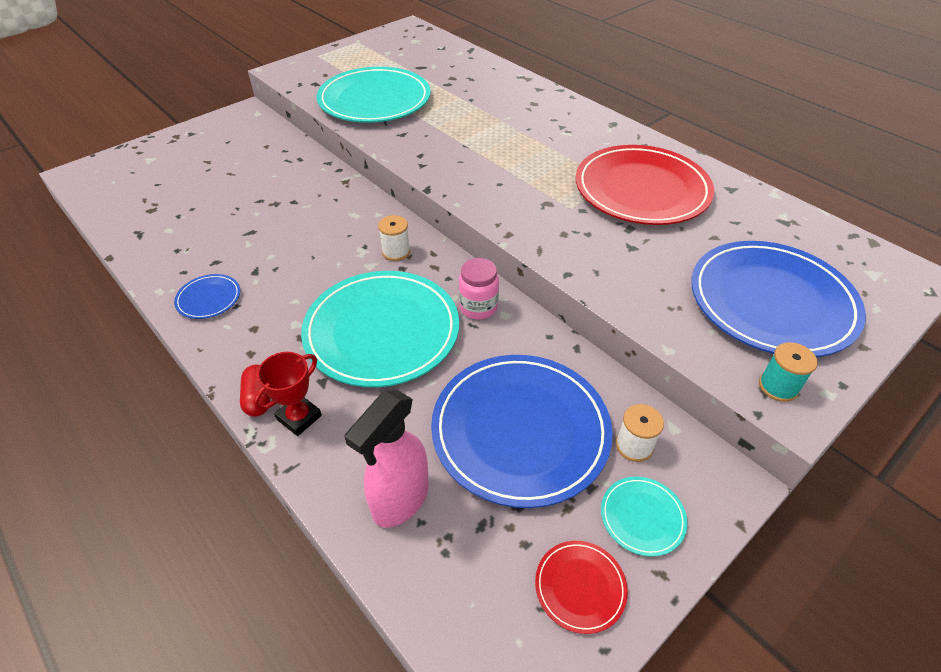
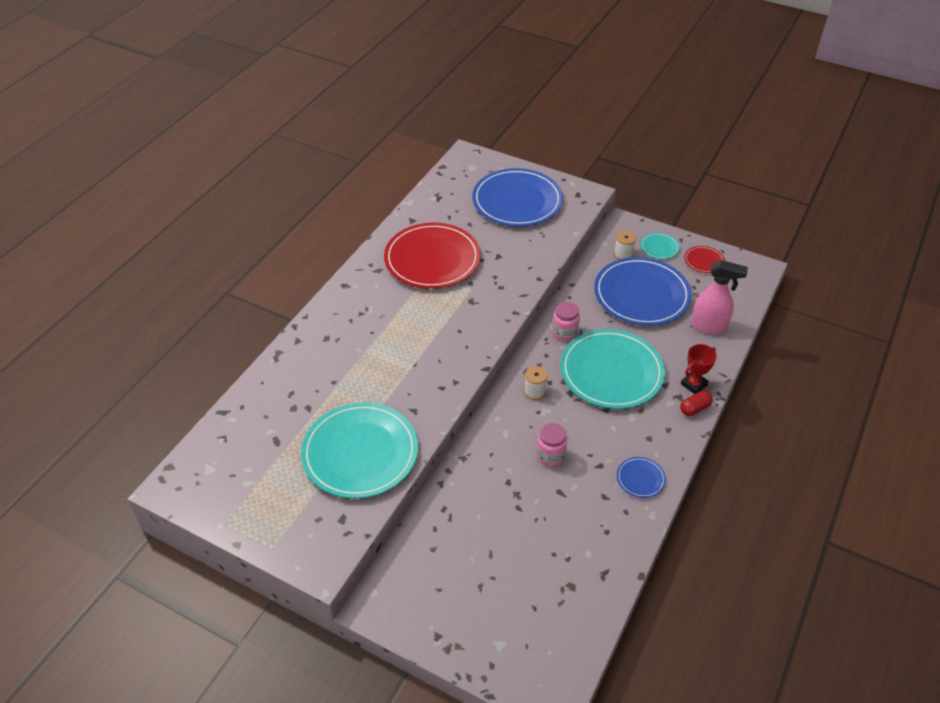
camera: 110 degrees left, 0 degrees up
red trophy [253,352,322,436] -> red trophy turned 60 degrees counterclockwise [681,344,717,394]
turquoise spool [759,342,818,402] -> none
none -> pink jar [536,423,567,467]

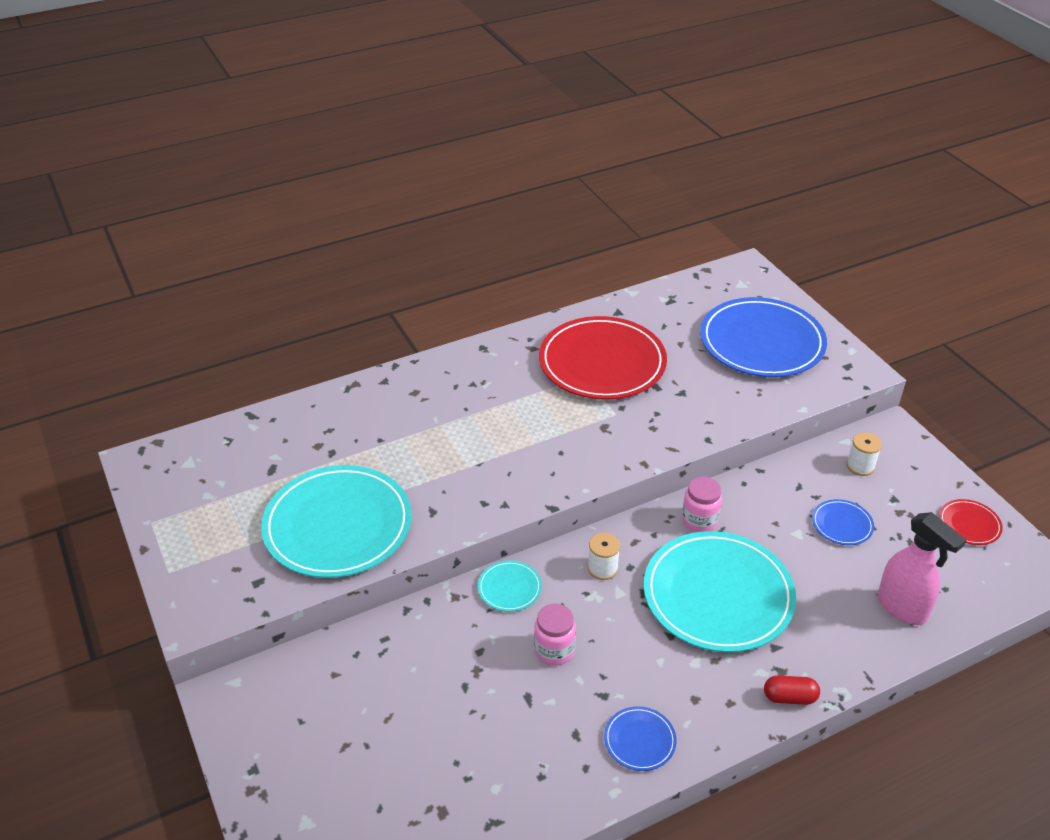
camera: 35 degrees right, 5 degrees down
blue plate [594,257,692,325] -> blue plate [812,499,874,545], size x0.43
turquoise plate [640,233,680,259] -> turquoise plate moved to [478,560,542,612]
red trophy [681,344,717,394] -> none

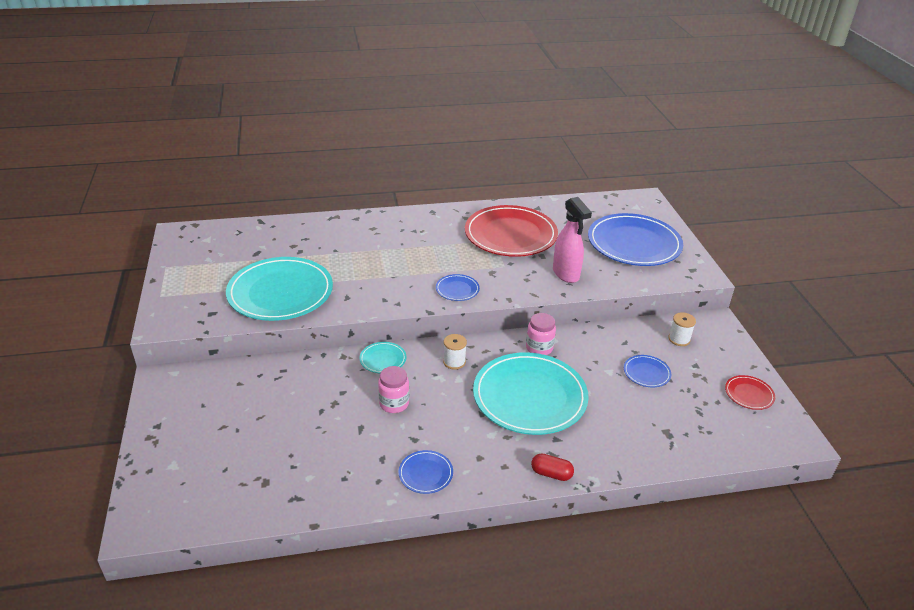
camera: 15 degrees right, 5 degrees down
pink spray bottle [877,512,966,625] -> pink spray bottle moved to [553,197,592,283]
none -> blue plate [436,274,480,301]

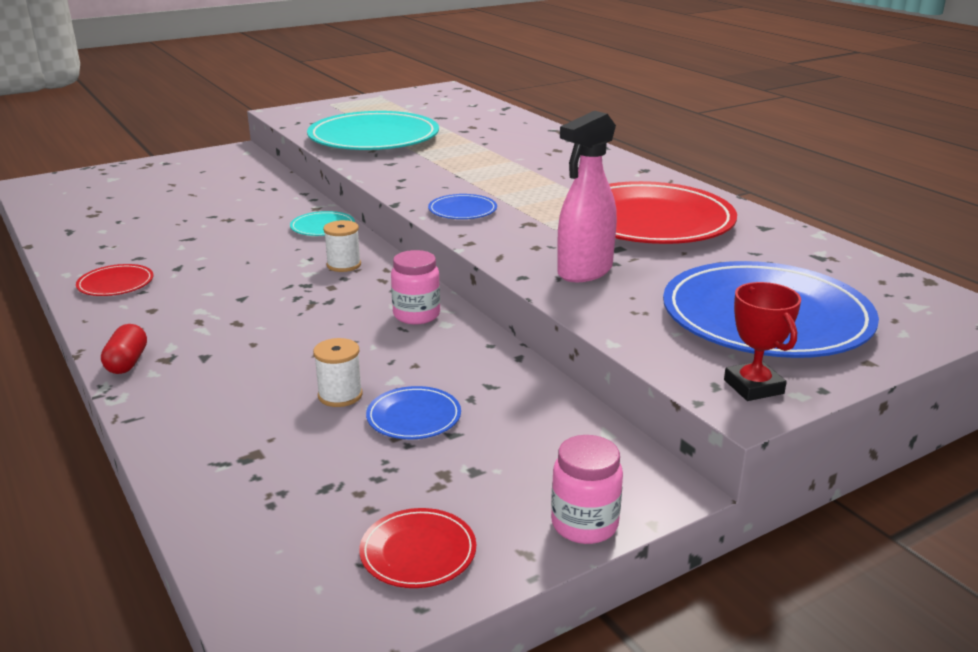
camera: 70 degrees right, 10 degrees down
pink jar [378,366,409,413] -> pink jar moved to [551,435,623,544]
blue plate [399,450,453,494] -> red plate [76,264,154,296]
turquoise plate [473,352,589,435] -> none
white spool [668,312,696,346] -> white spool moved to [313,338,363,407]
none -> red trophy [724,282,801,401]

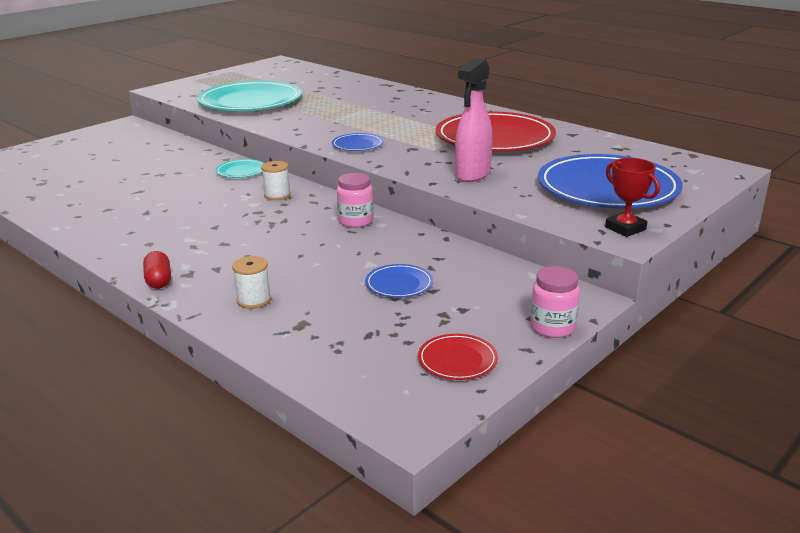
camera: 15 degrees left, 0 degrees up
red plate [76,264,154,296] -> none
white spool [313,338,363,407] -> white spool moved to [232,256,271,309]

